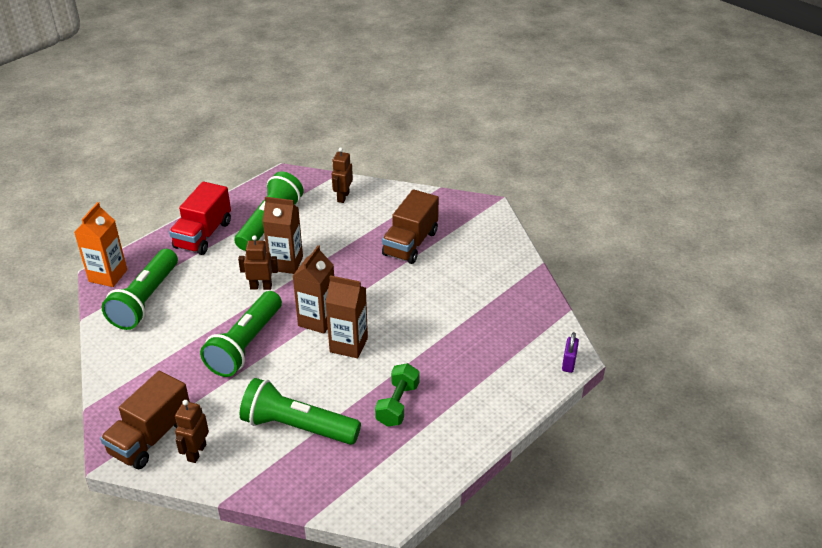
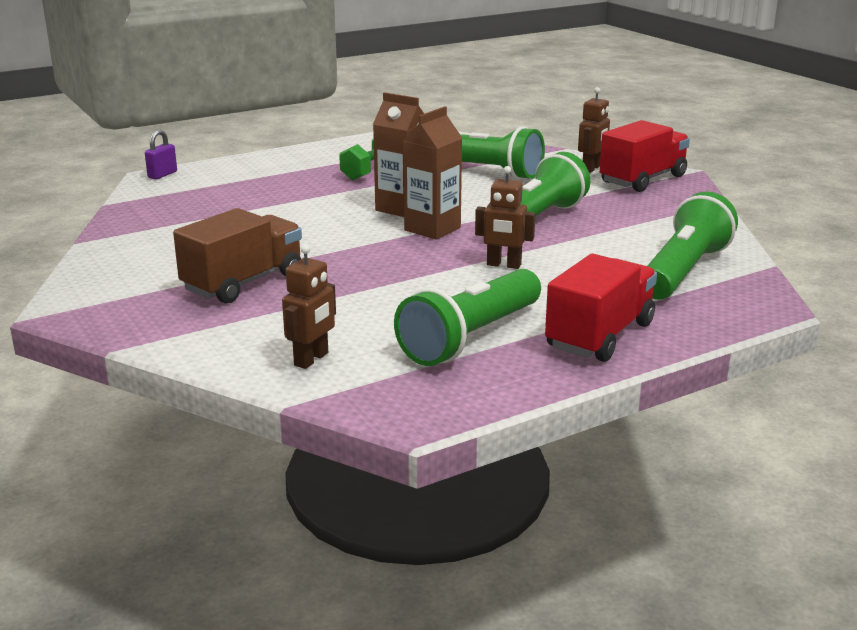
camera: 165 degrees left, 15 degrees down
orange carton [74,202,127,287] -> none
brown truck [100,371,190,469] -> red truck [599,120,690,192]
brown carton [262,197,303,274] -> none

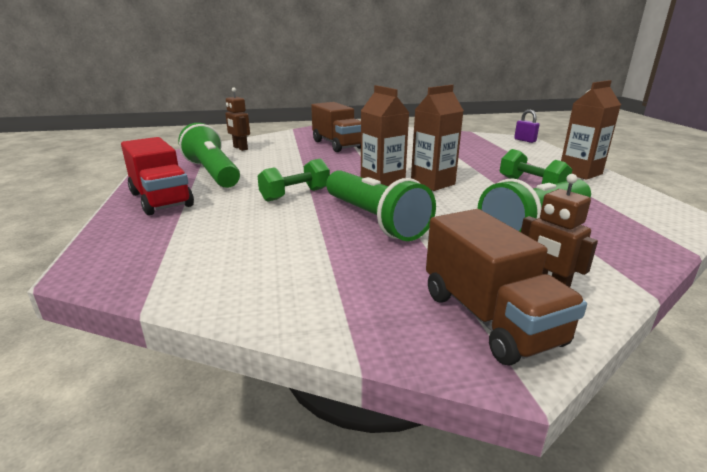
camera: 110 degrees right, 0 degrees up
brown robot [475,166,535,269] -> green dumbbell [257,158,330,202]
red truck [599,120,690,192] -> brown truck [426,209,587,366]
green flashlight [648,191,738,300] -> none
none -> brown carton [561,80,621,180]

